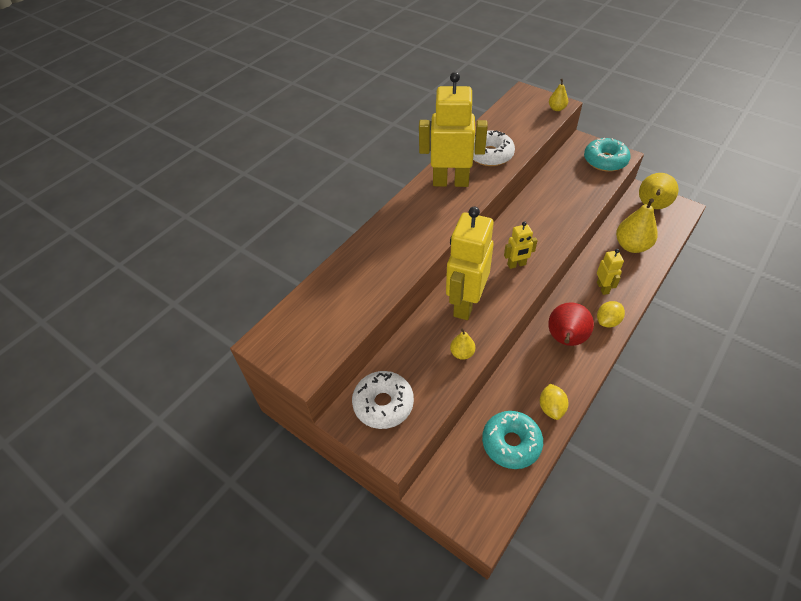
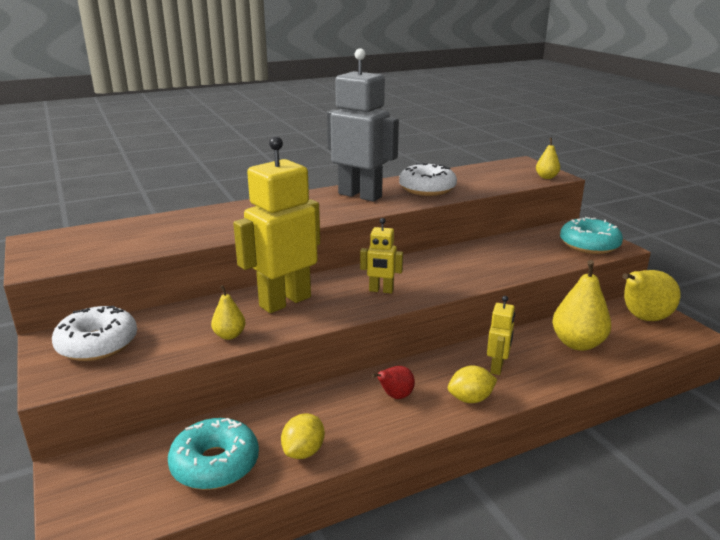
camera: 25 degrees right, 25 degrees down
yellow robot [419,72,488,187] -> grey robot [327,48,399,202]
red pear [548,302,594,346] -> red pear [372,366,415,399], size x0.53

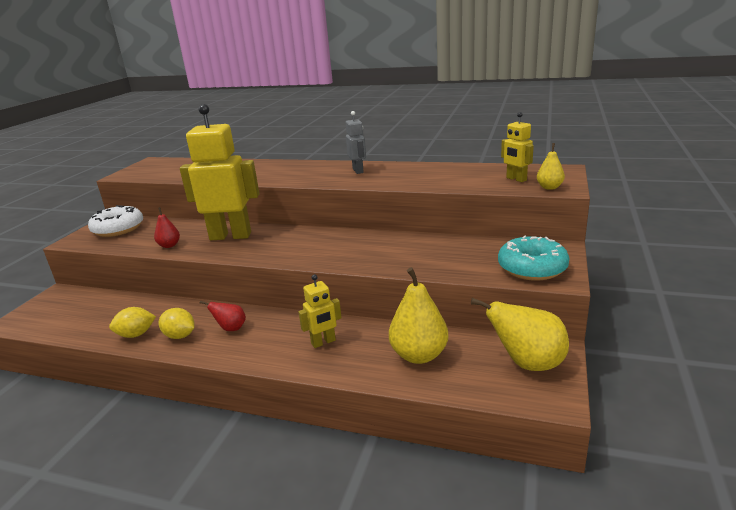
camera: 45 degrees right, 0 degrees up
turquoise donut [168,418,259,490] -> none
yellow pear [211,285,245,340] -> red pear [154,207,180,248]
grey robot [327,48,399,202] -> grey robot [346,111,366,174], size x0.48
yellow robot [360,218,403,294] -> yellow robot moved to [501,112,534,182]
white donut [399,163,457,196] -> none
yellow lemon [448,365,497,403] -> yellow lemon moved to [159,308,195,339]

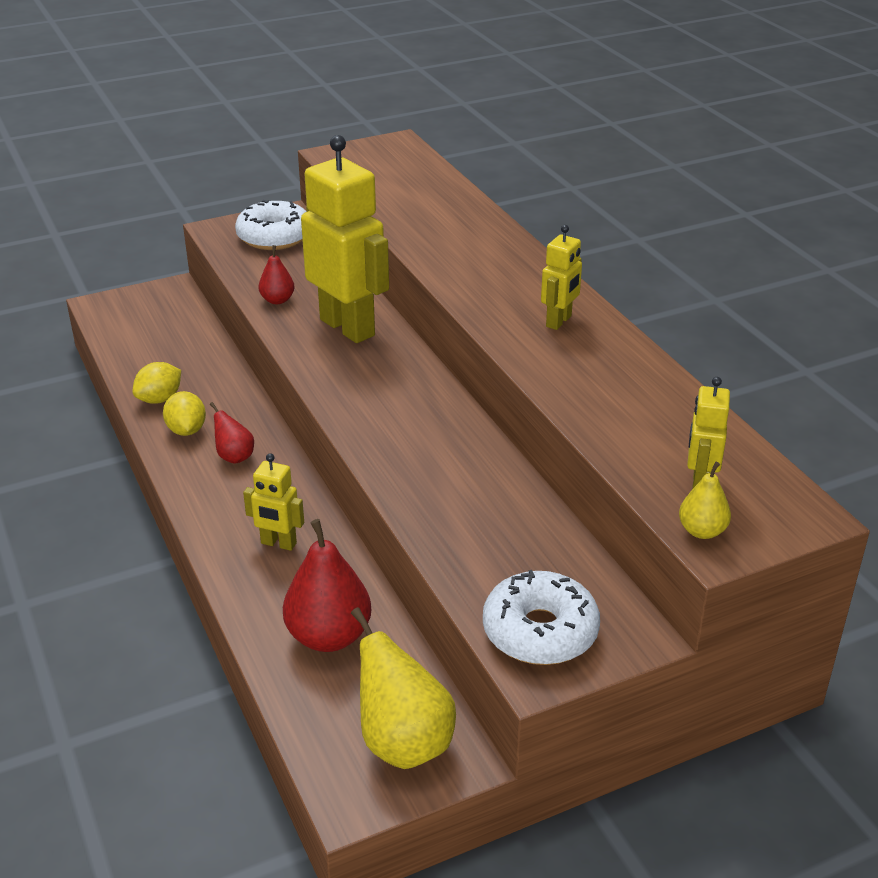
camera: 45 degrees right, 10 degrees up
yellow lemon [109,307,156,338] -> yellow lemon turned 75 degrees counterclockwise [133,362,181,404]
grey robot [346,111,366,174] -> yellow robot [541,225,582,330]
yellow pear [389,267,448,364] -> red pear [283,519,371,652]
turquoise donut [498,235,569,281] -> white donut [483,570,600,665]

